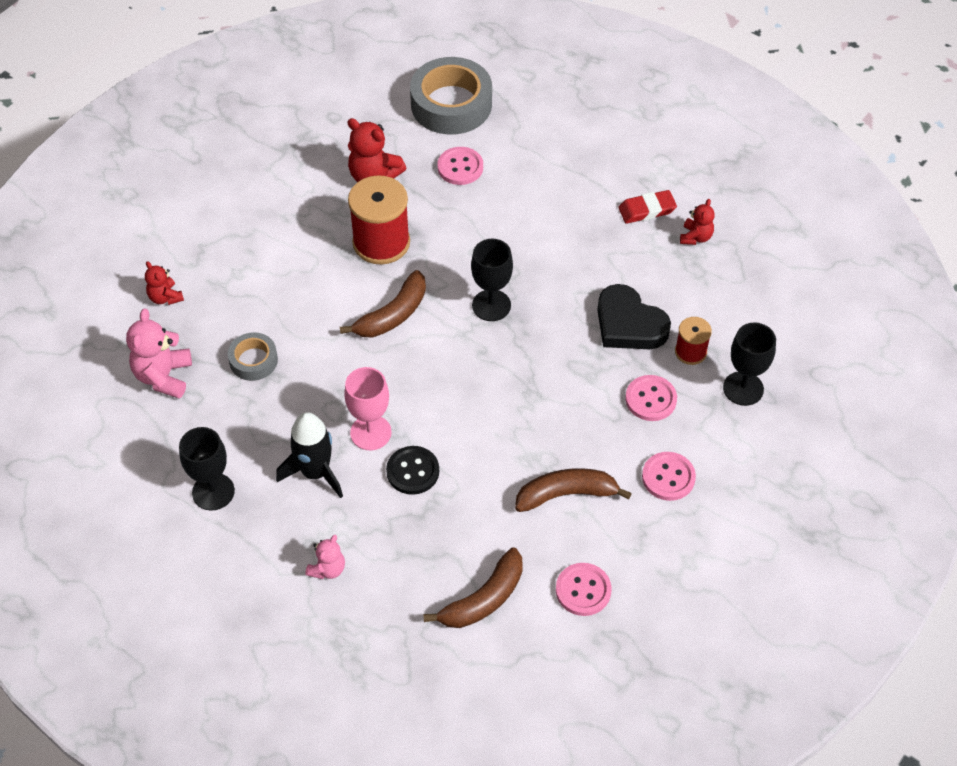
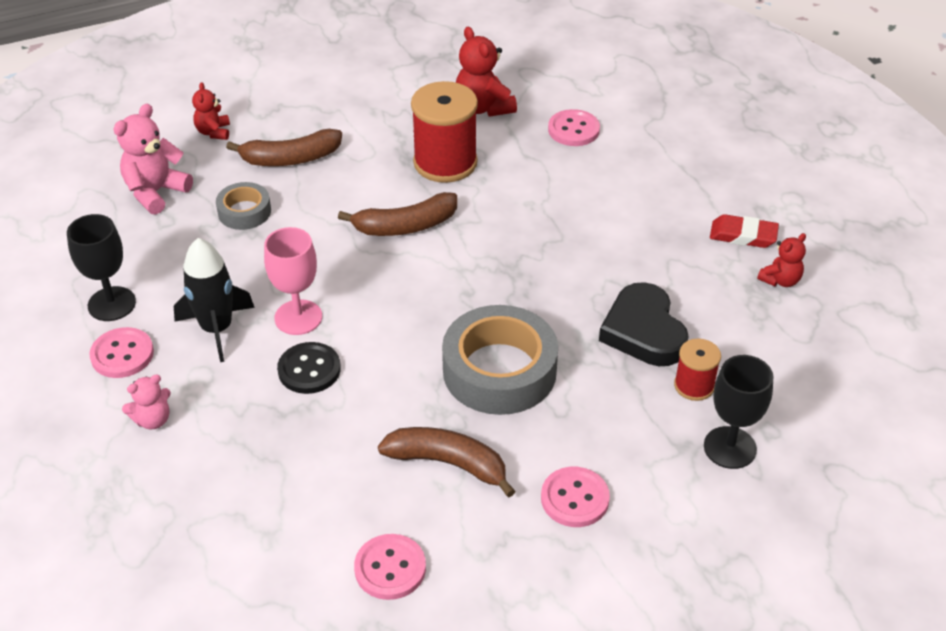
camera: 30 degrees right, 10 degrees down
grey tape [410,57,492,134] -> grey tape moved to [442,305,558,415]
brown banana [423,548,523,628] -> brown banana moved to [226,129,342,166]
black goblet [471,239,513,321] -> none
pink button [625,375,677,421] -> pink button moved to [89,327,154,378]

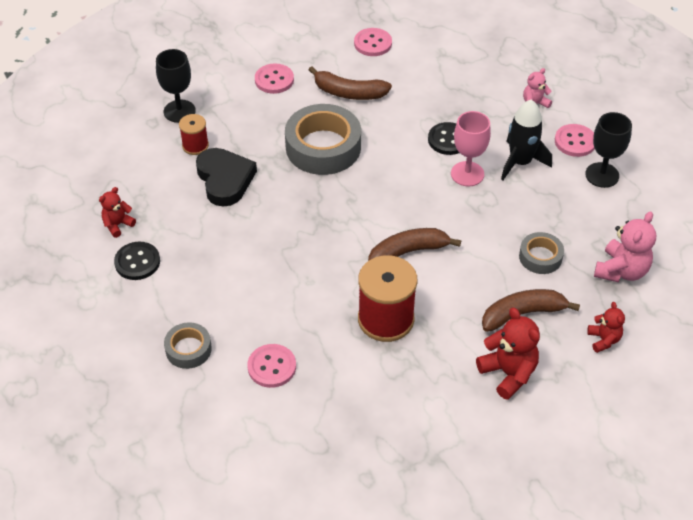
camera: 175 degrees right, 5 degrees up
red teddy bear [456,27,517,117] -> red teddy bear moved to [476,308,540,400]
red eraser [710,214,779,248] -> black button [114,242,160,280]
none -> grey tape [164,322,212,369]

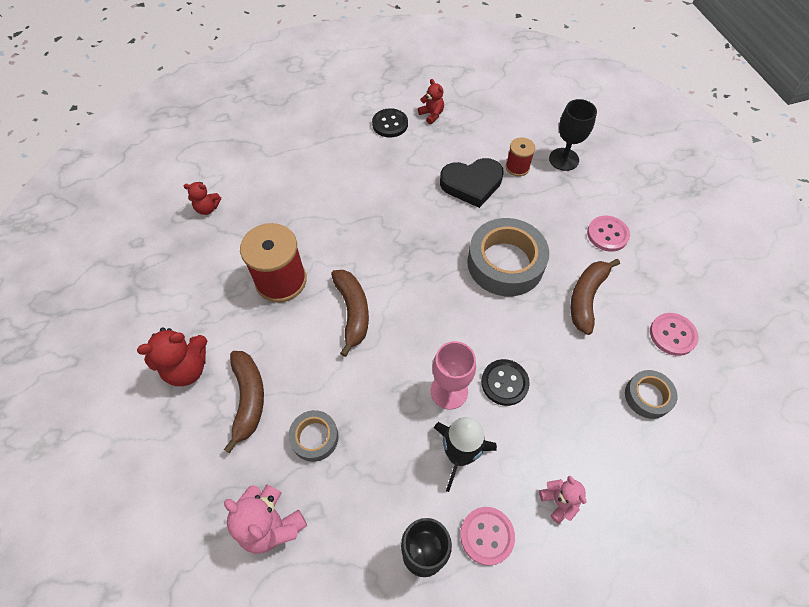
camera: 100 degrees right, 10 degrees up
grey tape [164,322,212,369] -> grey tape moved to [625,370,677,419]
pink button [247,344,296,388] -> none
red teddy bear [587,302,625,353] -> red teddy bear moved to [183,182,221,215]

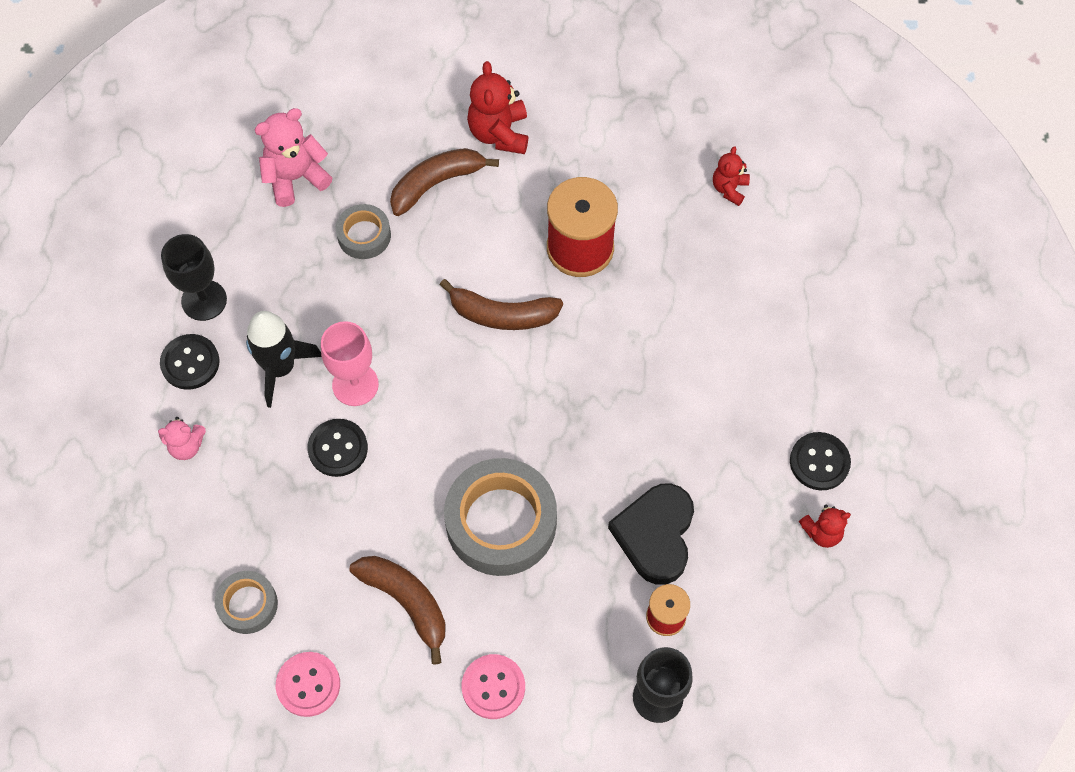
camera: 110 degrees right, 5 degrees up
brown banana [224,351,264,453] -> brown banana turned 135 degrees clockwise [390,148,499,216]
pink button [460,507,515,566] -> black button [160,334,220,390]

